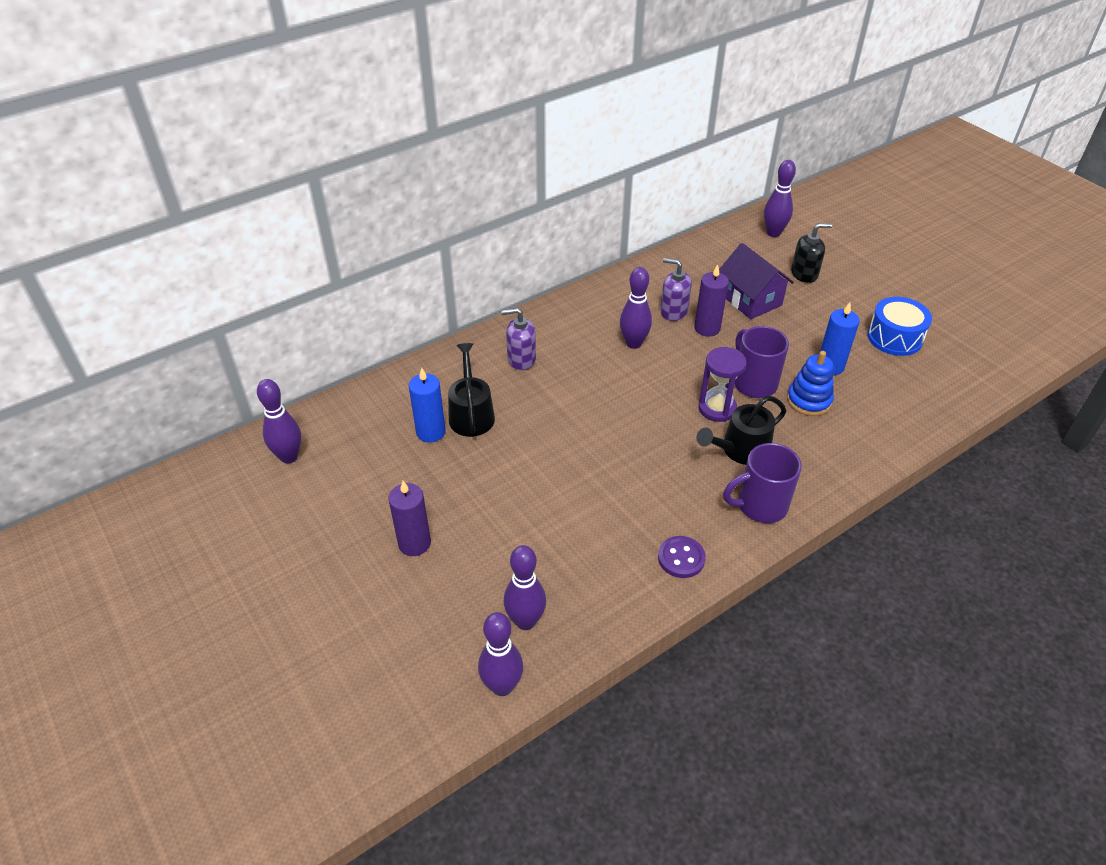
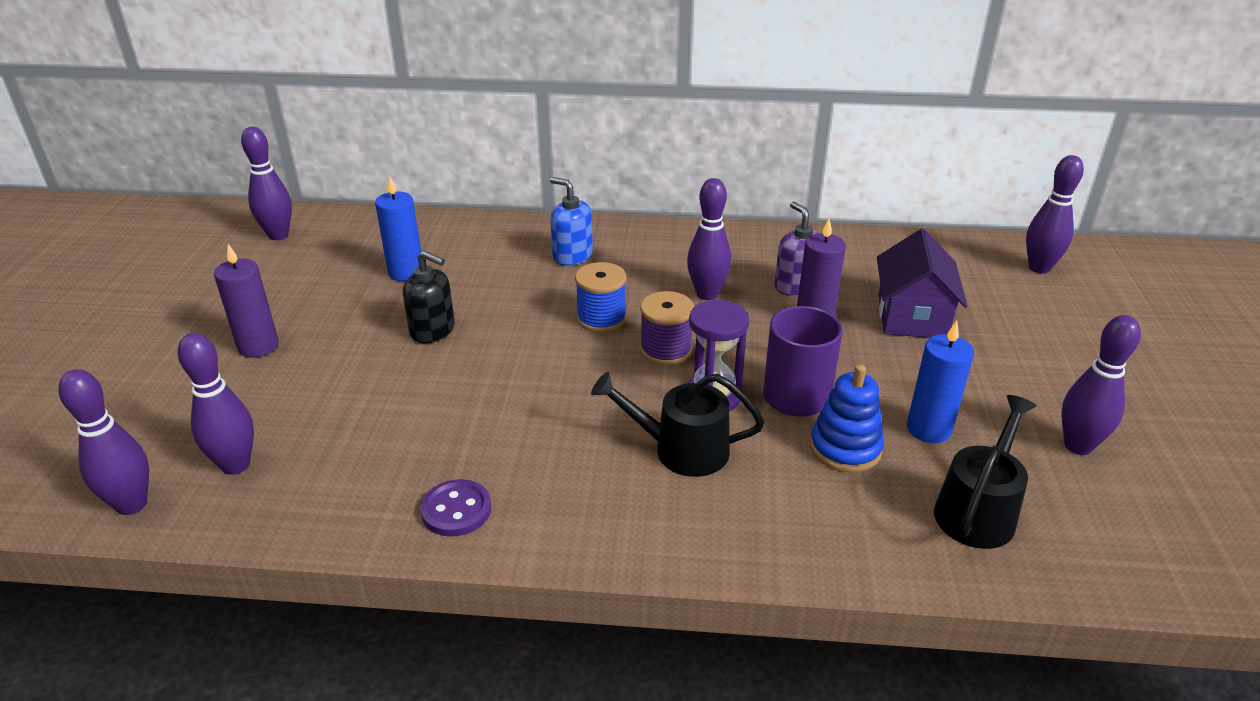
camera: 40 degrees right, 10 degrees down
black watering can [448,343,495,437] -> black watering can moved to [934,395,1036,549]
purple soap dispenser [501,308,536,370] -> blue soap dispenser [550,177,593,266]
purple mug [723,443,802,523] -> none
black soap dispenser [791,223,832,283] -> black soap dispenser moved to [403,250,455,343]
blue drum [868,297,932,356] -> purple bowling pin [1061,315,1141,455]
none -> blue spool [575,262,626,333]
none -> purple spool [640,291,694,365]

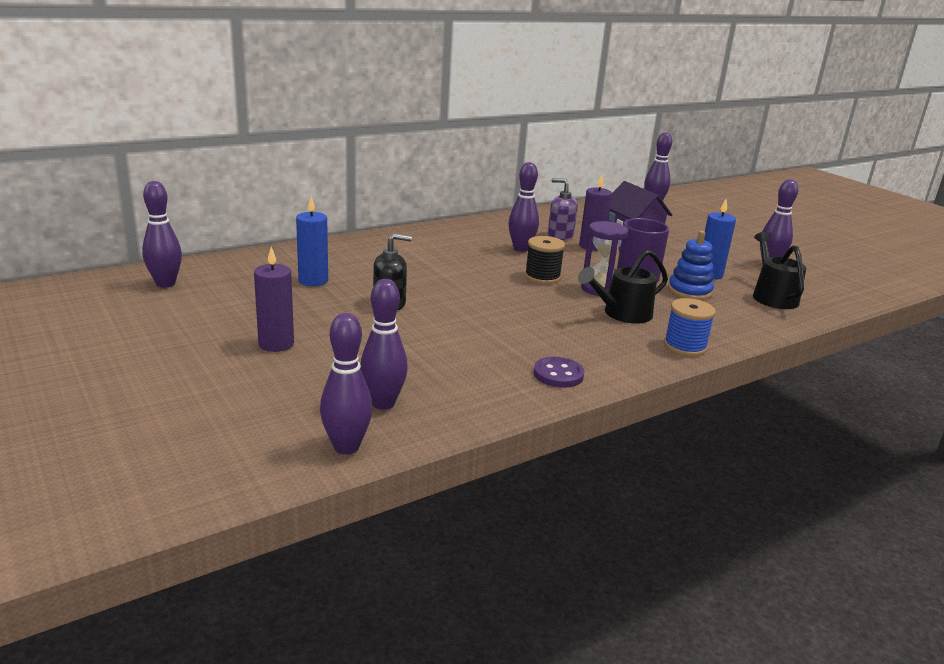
camera: 40 degrees left, 10 degrees down
blue soap dispenser [550,177,593,266] -> none
blue spool [575,262,626,333] -> blue spool moved to [664,298,716,356]
purple spool [640,291,694,365] -> black spool [525,236,565,284]

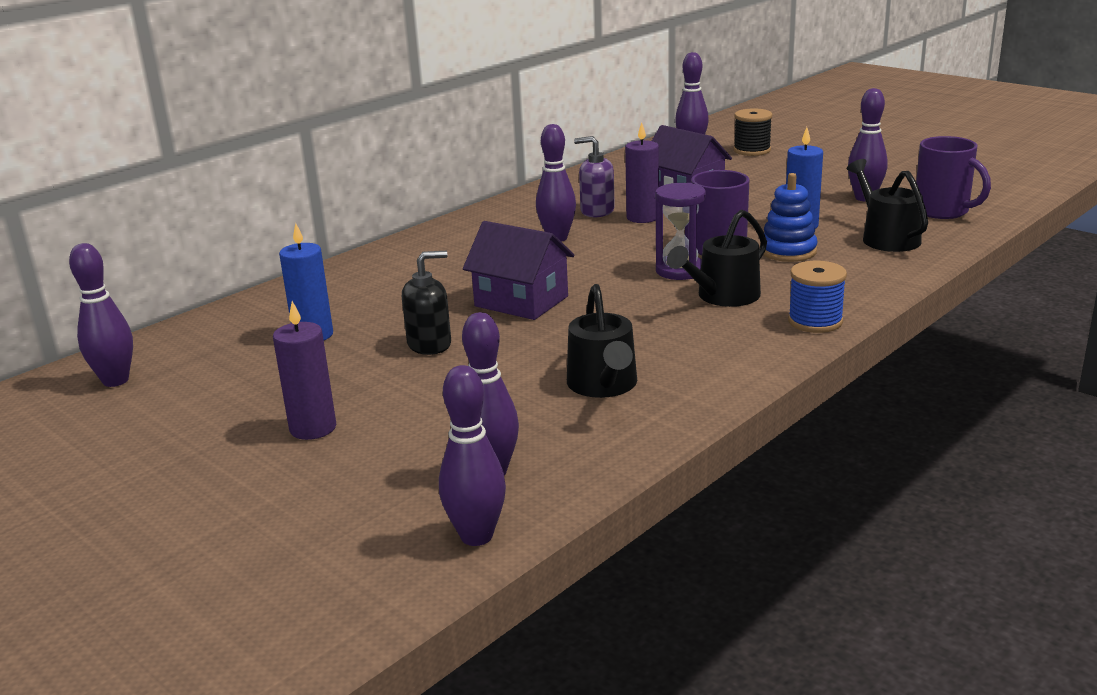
camera: 10 degrees left, 0 degrees up
black spool [525,236,565,284] -> black spool moved to [734,108,772,156]
purple button [533,357,584,388] -> none
none -> purple house [463,221,575,320]
none -> black watering can [567,284,637,398]
none -> purple mug [916,136,991,219]

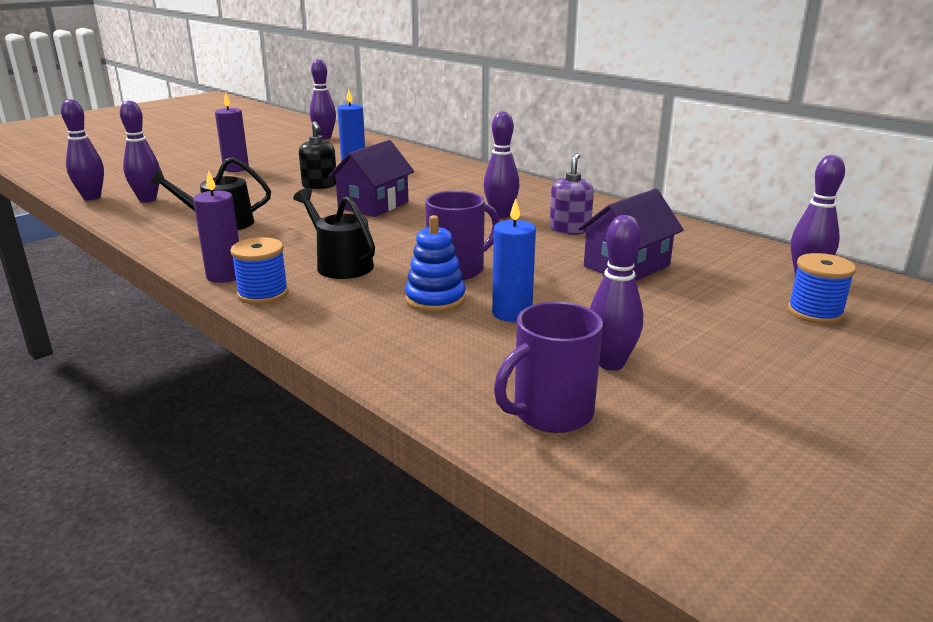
camera: 90 degrees right, 0 degrees up
purple candle [625,122,659,223] -> purple candle moved to [193,170,239,283]
purple hourglass [655,183,706,280] -> none
black spool [734,108,772,156] -> blue spool [787,253,856,324]
black watering can [847,159,928,252] -> none

